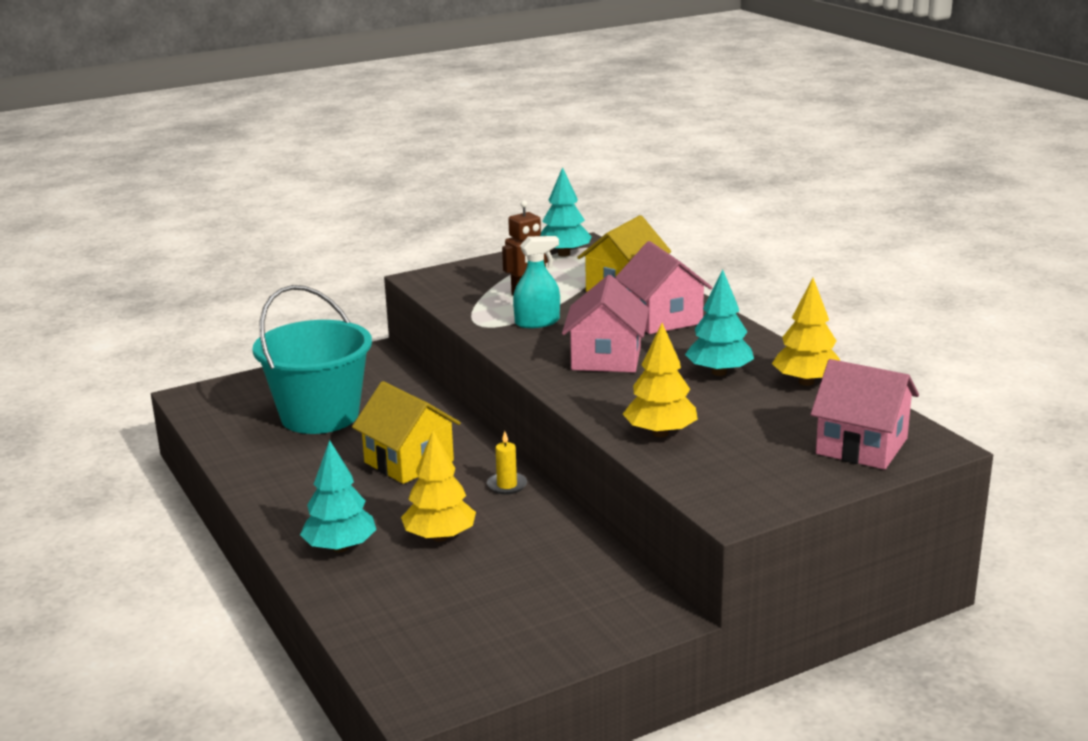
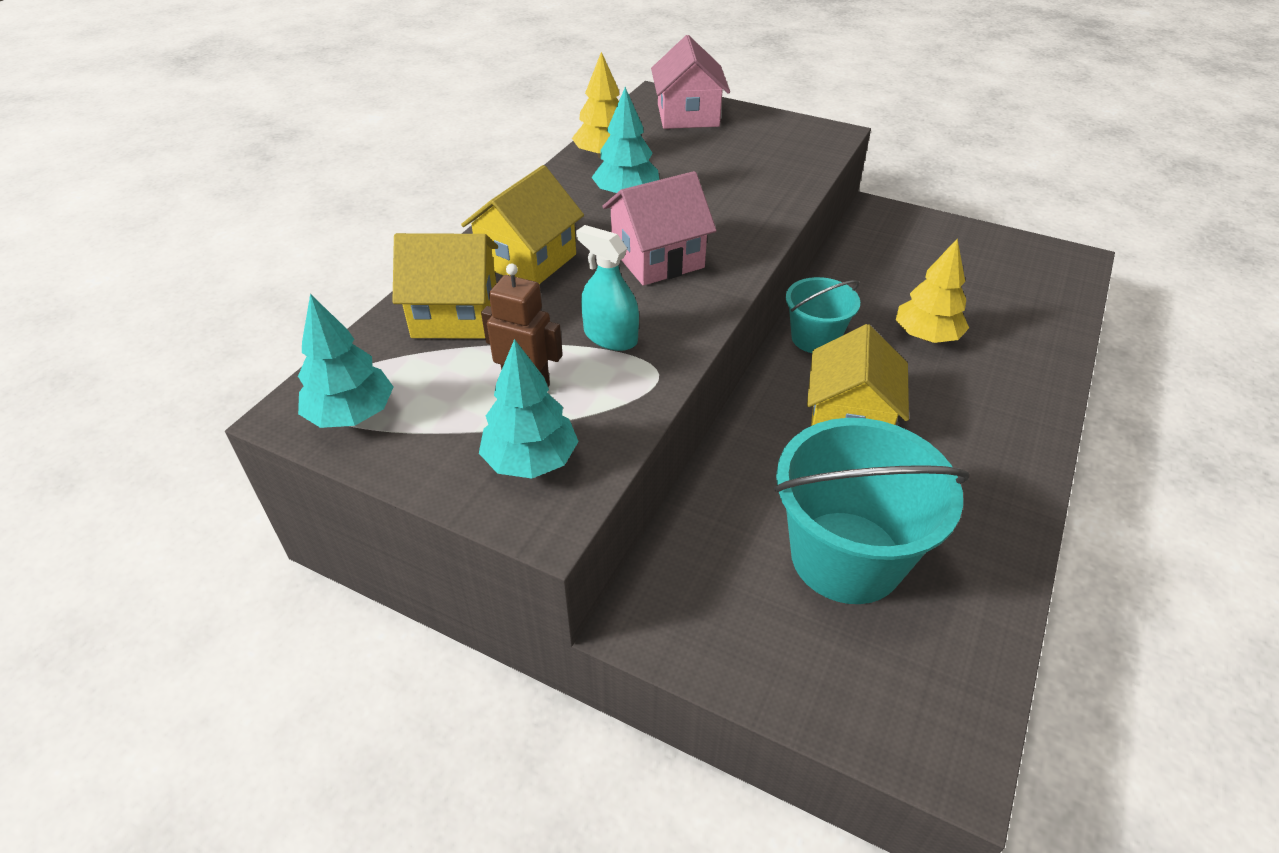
camera: 125 degrees left, 20 degrees up
turquoise tree [300,440,377,552] -> turquoise tree moved to [479,339,579,479]
yellow candle [487,431,527,494] -> turquoise bucket [786,277,860,353]
pink house [615,241,713,334] -> yellow house [461,165,584,284]
yellow tree [623,323,698,437] -> none

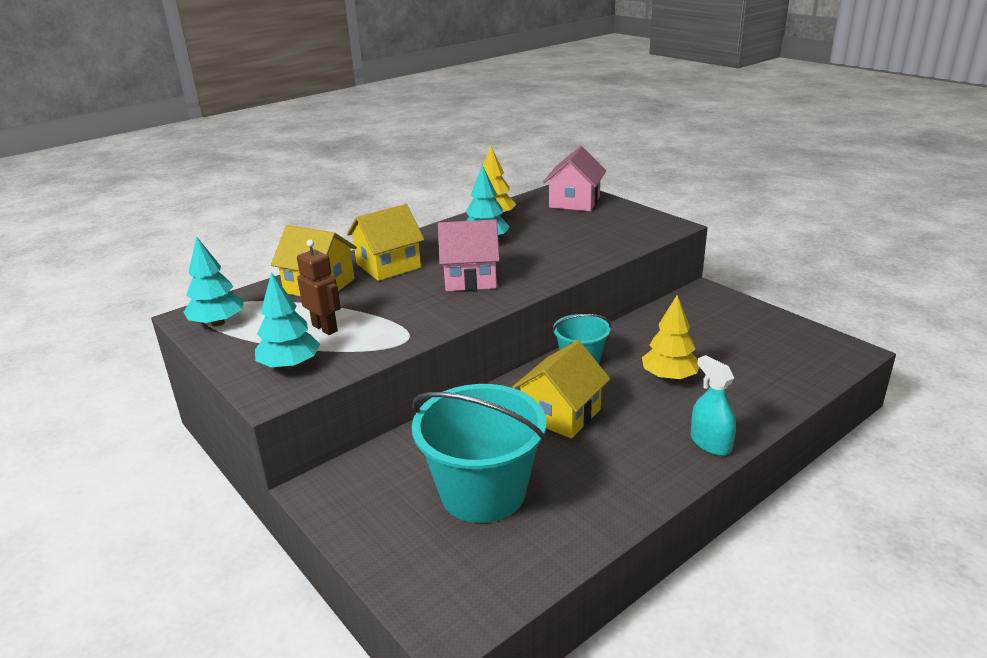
camera: 25 degrees right, 15 degrees down
turquoise spray bottle [576,225,639,351] -> turquoise spray bottle moved to [691,355,736,456]

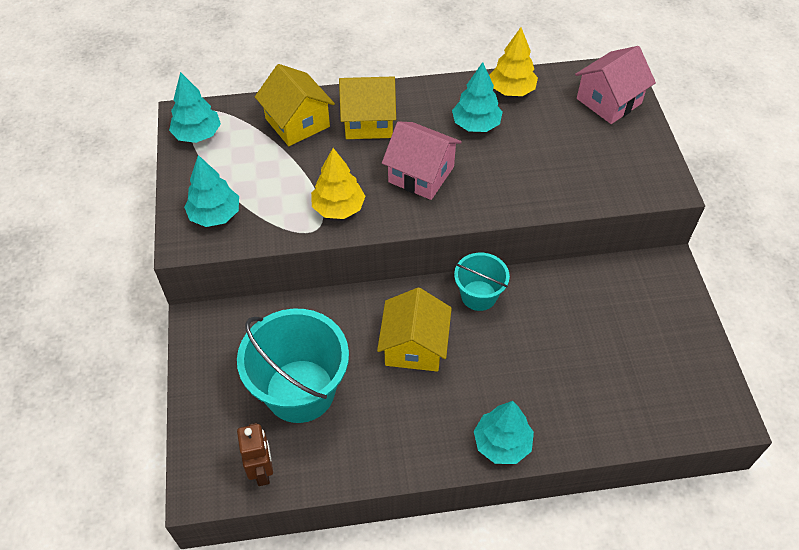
camera: 30 degrees right, 25 degrees up
brown robot [297,239,341,335] -> brown robot moved to [237,423,273,486]
yellow house [512,340,610,439] -> yellow house turned 60 degrees counterclockwise [377,288,452,371]
yellow tree [642,295,699,381] -> yellow tree moved to [311,148,365,219]
turquoise spray bottle [691,355,736,456] -> turquoise tree [474,401,534,464]

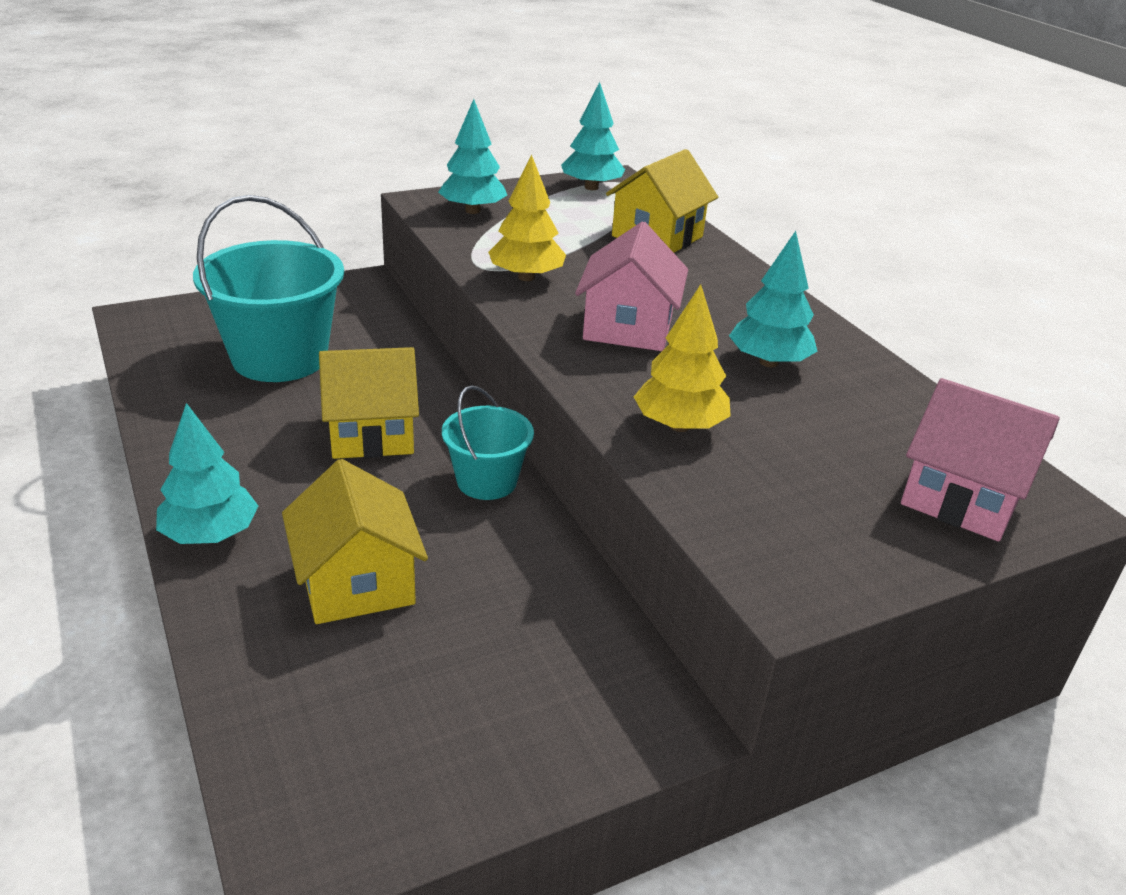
camera: 70 degrees right, 20 degrees down
brown robot [237,423,273,486] -> none
yellow house [339,76,396,139] -> yellow house moved to [282,459,428,624]
yellow tree [489,27,538,96] -> yellow tree moved to [634,284,731,432]

